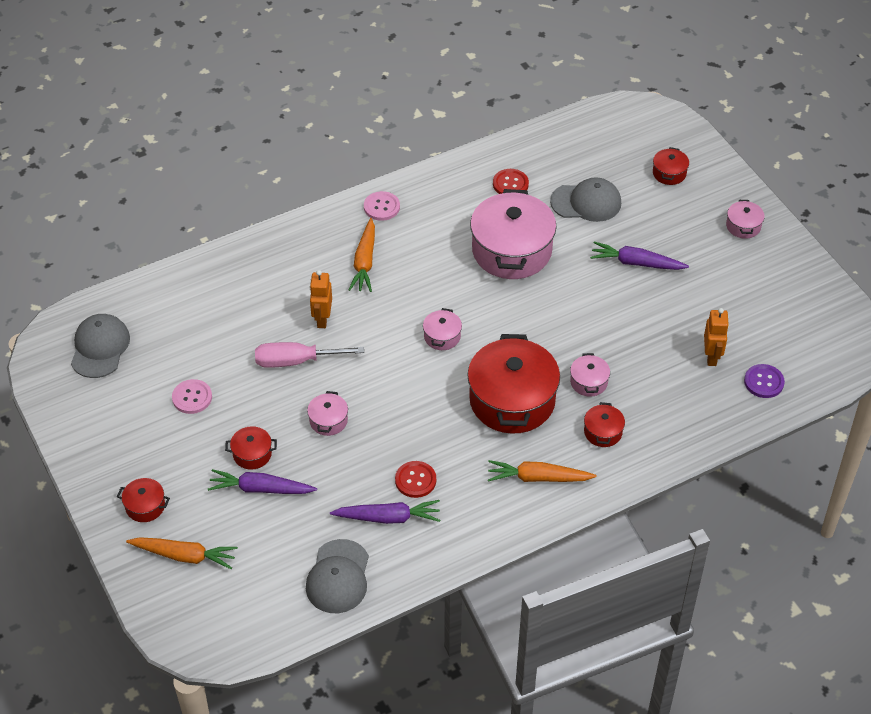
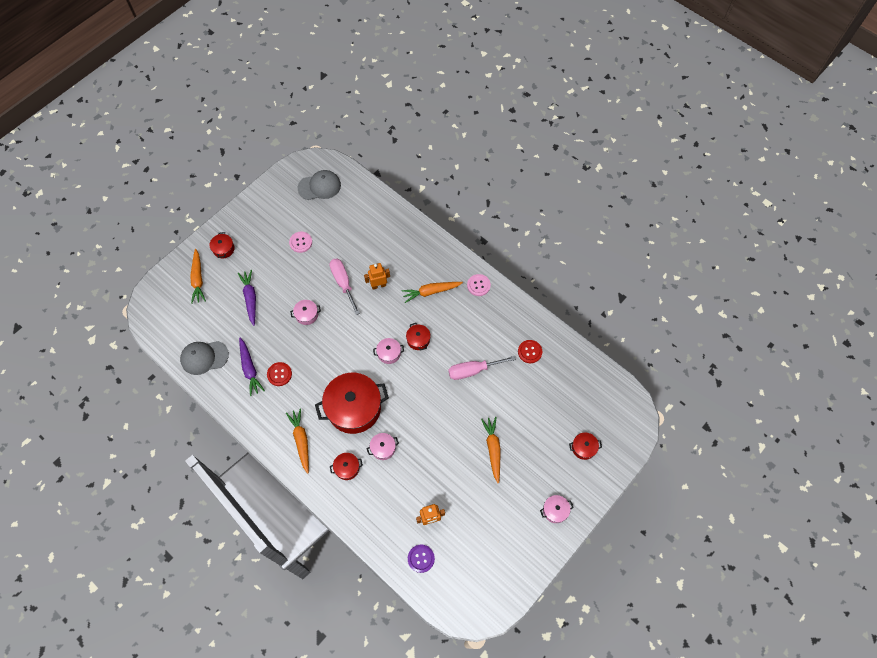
camera: 70 degrees right, 15 degrees up
red pot [225,426,277,470] -> red pot moved to [406,323,431,350]
pink pot [470,189,556,279] -> pink screwdriver [448,356,516,380]
grey cap [550,177,621,222] -> none
purple carrot [590,242,689,270] -> orange carrot [481,417,501,483]

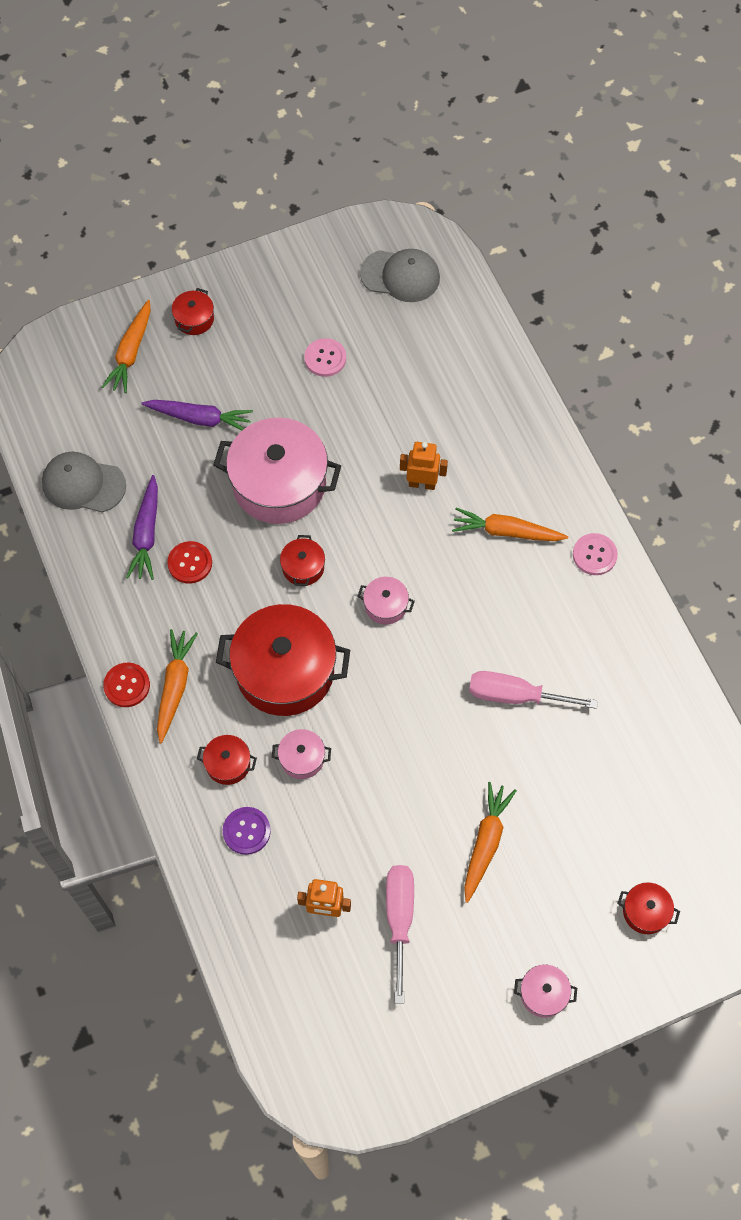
camera: 25 degrees right, 0 degrees up
purple carrot [238,270,256,326] -> purple carrot turned 90 degrees clockwise [141,400,253,430]
pink pot [290,300,321,325] -> pink pot [213,418,341,524], size x2.27
pink screwdriver [329,259,360,315] -> pink screwdriver moved to [386,865,414,1004]
red pot [406,323,431,350] -> red pot moved to [280,535,325,586]
purple button [408,544,435,573] -> purple button moved to [223,807,271,855]
red button [518,340,542,363] -> red button moved to [103,663,150,707]

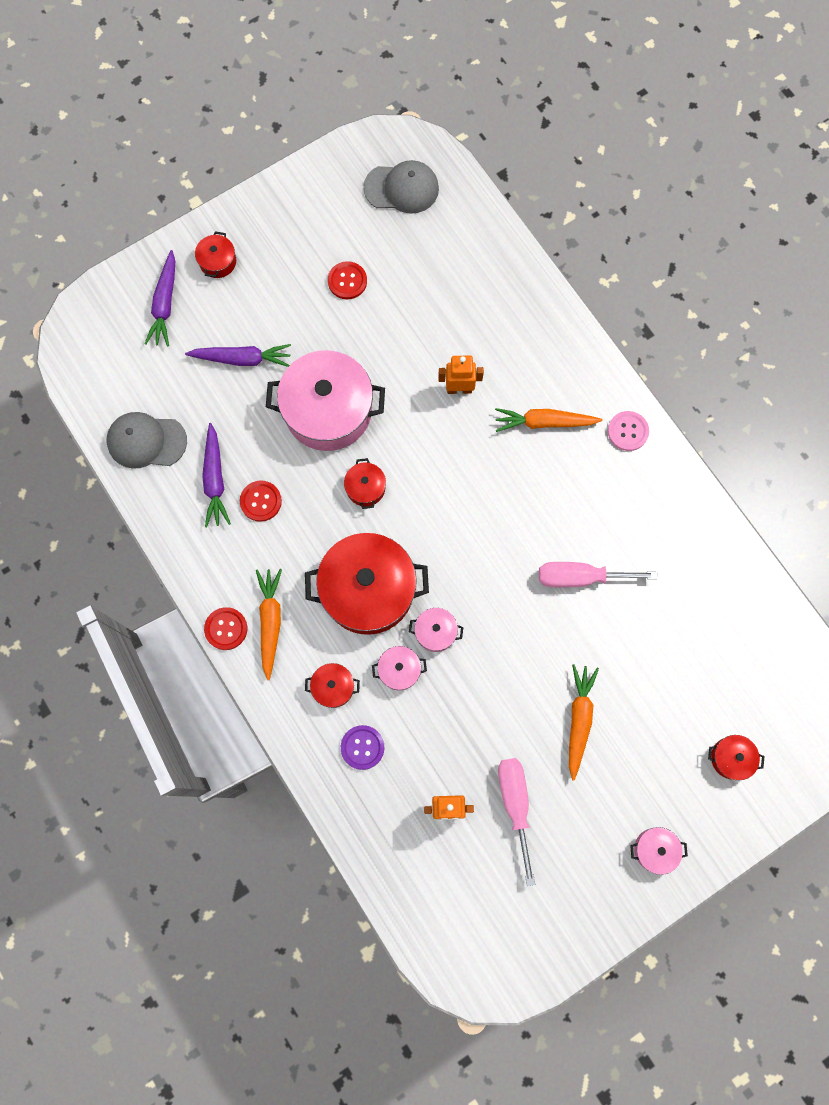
camera: 10 degrees left, 10 degrees up
orange carrot [102,300,151,393] -> purple carrot [145,250,175,346]
pink button [304,338,346,377] -> red button [328,261,367,299]
pink pot [357,577,415,625] -> pink pot moved to [409,608,464,652]

